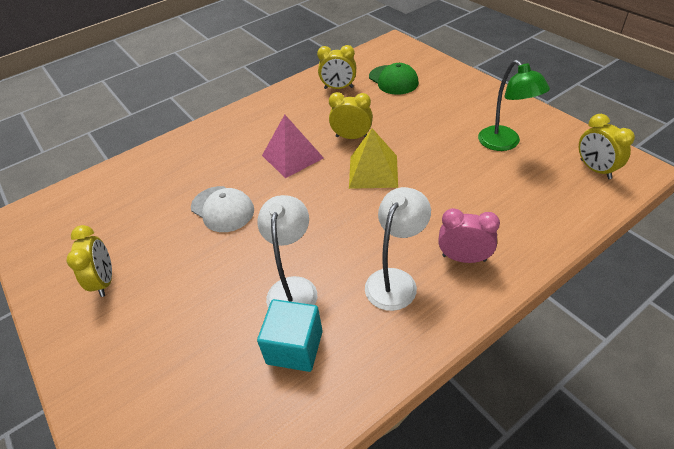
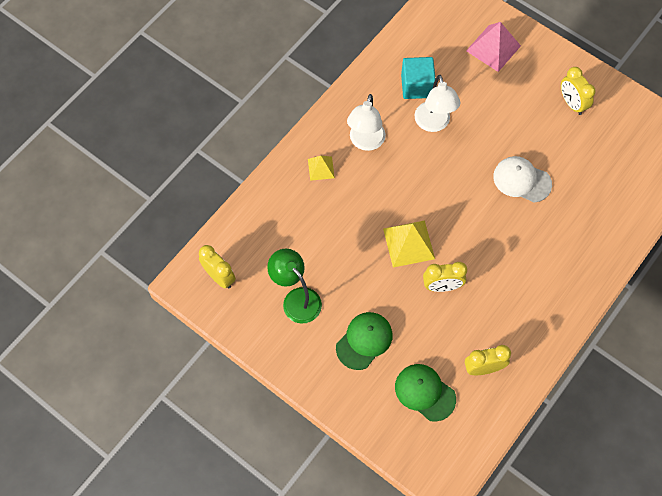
camera: 160 degrees right, 20 degrees up
pink pyramid [262,115,324,178] -> pink pyramid moved to [466,22,521,72]
pink clock [438,208,500,263] -> yellow pyramid [308,156,335,181]
none -> green cap [336,312,393,370]

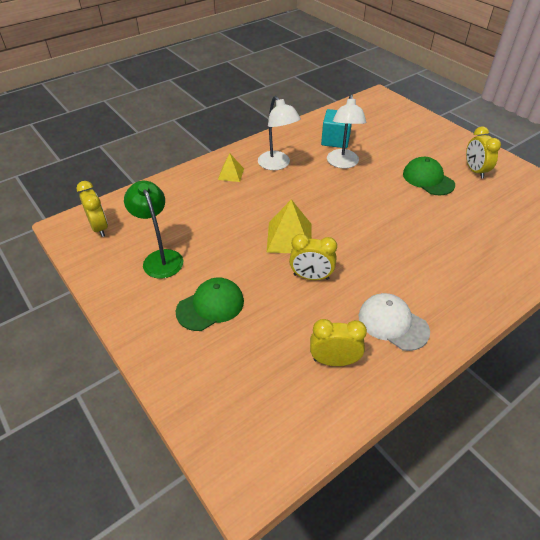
camera: 15 degrees right, 20 degrees down
white lamp [347,94,386,151] -> white lamp turned 60 degrees counterclockwise [258,96,301,170]
green cap [395,364,456,422] -> green cap moved to [403,157,455,195]
pink pyramid [466,22,521,72] -> none
white cap [493,156,552,202] -> white cap moved to [359,293,430,351]

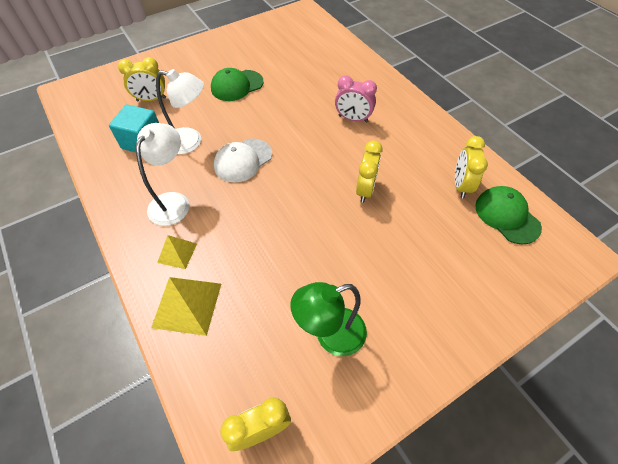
camera: 85 degrees left, 10 degrees up
green cap [175,277,244,331] -> green cap moved to [475,186,542,245]
white lamp [258,96,301,170] -> white lamp turned 45 degrees counterclockwise [136,123,189,226]
yellow pyramid [267,199,312,253] -> yellow pyramid moved to [151,277,221,336]
white cap [359,293,430,351] -> white cap moved to [214,139,272,183]
yellow clock [466,126,501,179] -> yellow clock moved to [118,57,166,101]
none -> pink clock [335,75,377,123]

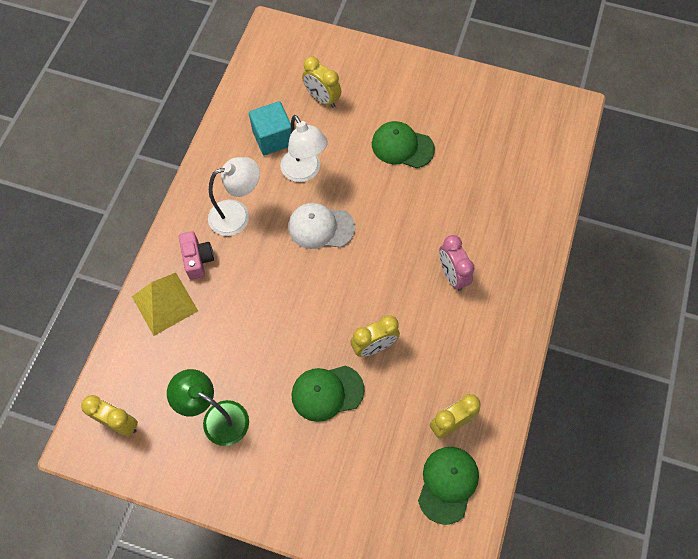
camera: 50 degrees right, 10 degrees up
yellow pyramid [157,235,197,269] -> pink camera [179,231,214,280]
none -> green cap [291,366,365,422]

